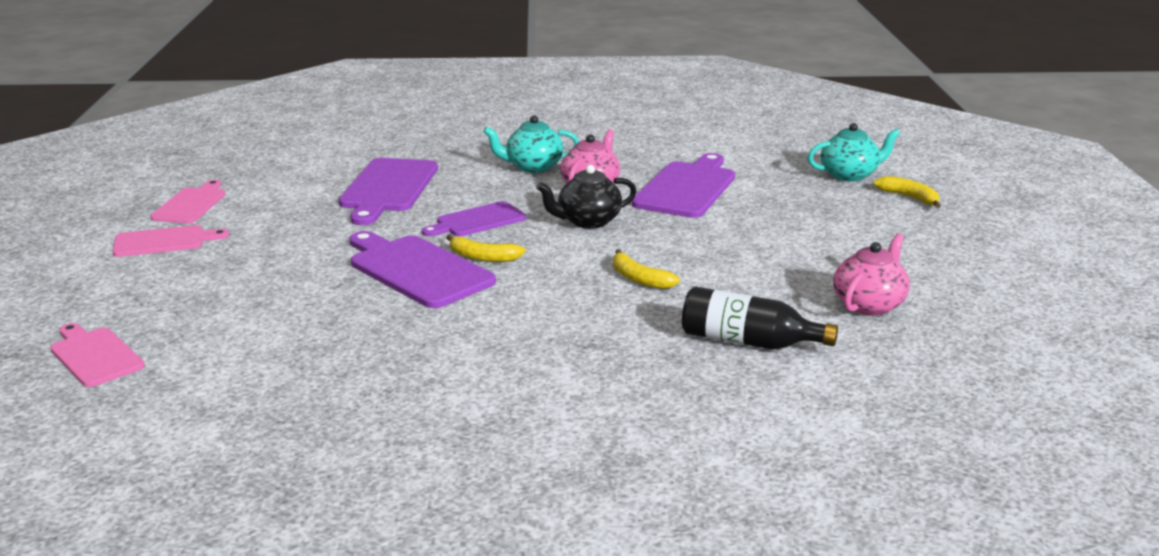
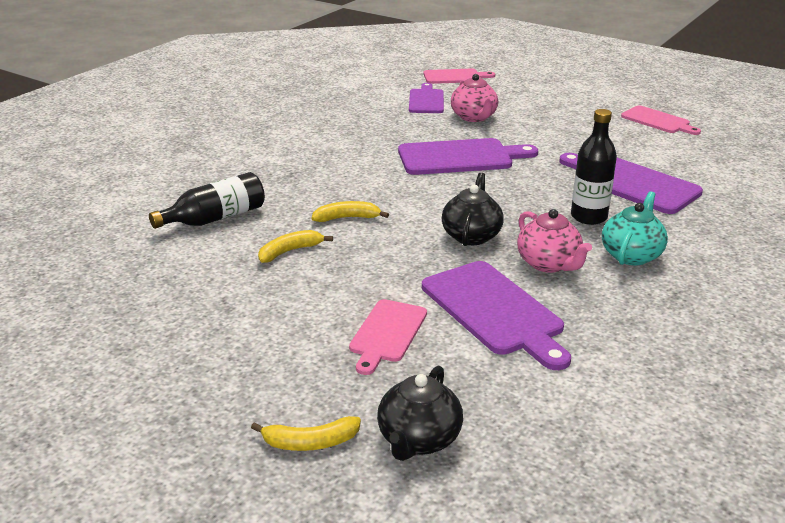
camera: 125 degrees right, 5 degrees up
pink cutting board [113,225,229,257] -> pink cutting board moved to [349,299,427,375]
purple cutting board [422,201,526,236] -> purple cutting board moved to [409,83,444,113]
yellow banana [446,234,526,262] -> yellow banana moved to [258,230,333,263]
turquoise teapot [808,123,900,182] -> black teapot [377,366,463,461]
pink teapot [833,234,910,316] -> pink teapot moved to [451,74,498,122]
none -> black bottle [571,109,617,225]

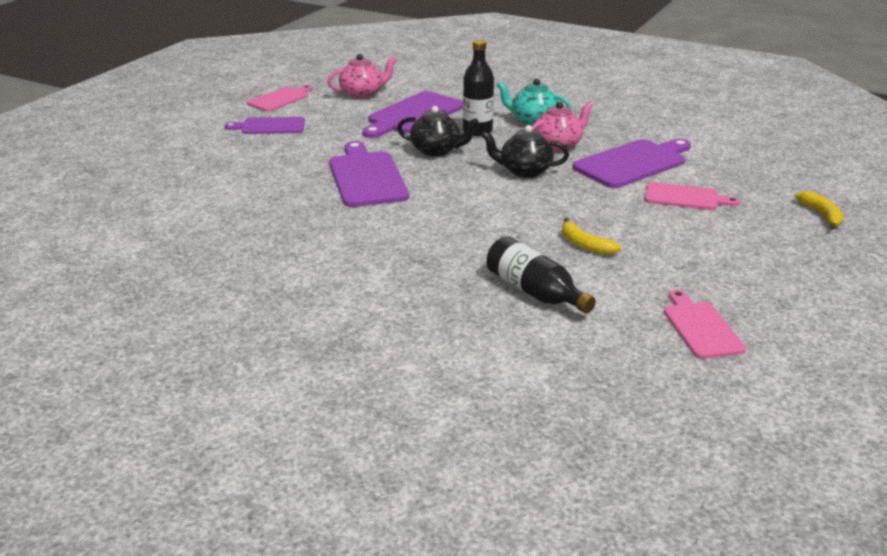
camera: 95 degrees left, 0 degrees up
yellow banana [312,201,389,222] -> none
black teapot [377,366,463,461] -> black teapot moved to [397,106,479,156]
purple cutting board [409,83,444,113] -> purple cutting board moved to [225,117,305,134]
pink cutting board [423,69,495,84] -> pink cutting board moved to [664,290,746,359]
pink teapot [451,74,498,122] -> pink teapot moved to [327,54,397,99]

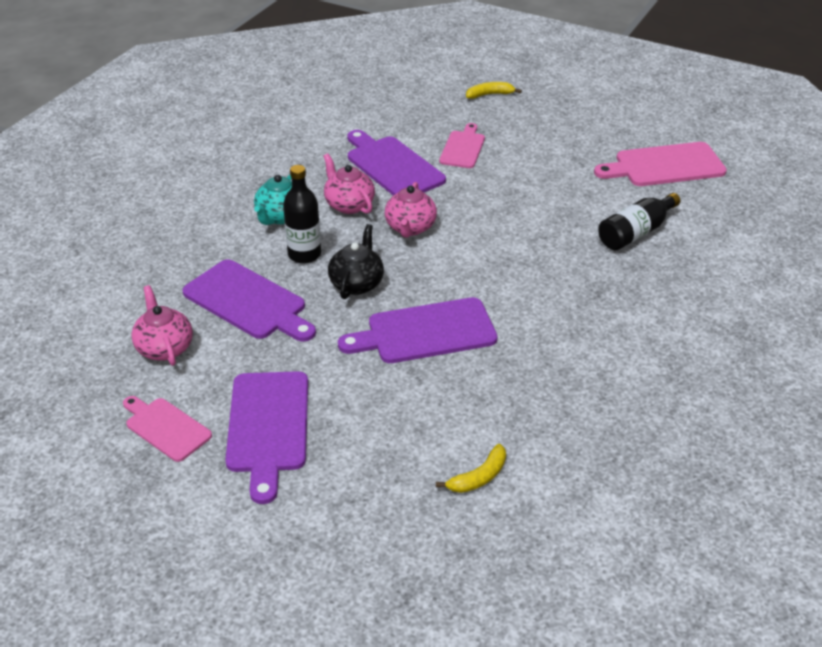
camera: 90 degrees left, 10 degrees up
purple cutting board [225,117,305,134] -> purple cutting board [225,371,308,504], size x1.61
black teapot [481,125,569,178] -> pink teapot [385,182,437,238]
yellow banana [562,218,621,255] -> yellow banana moved to [436,444,506,493]
pink cutting board [664,290,746,359] -> pink cutting board [594,142,727,186], size x1.61

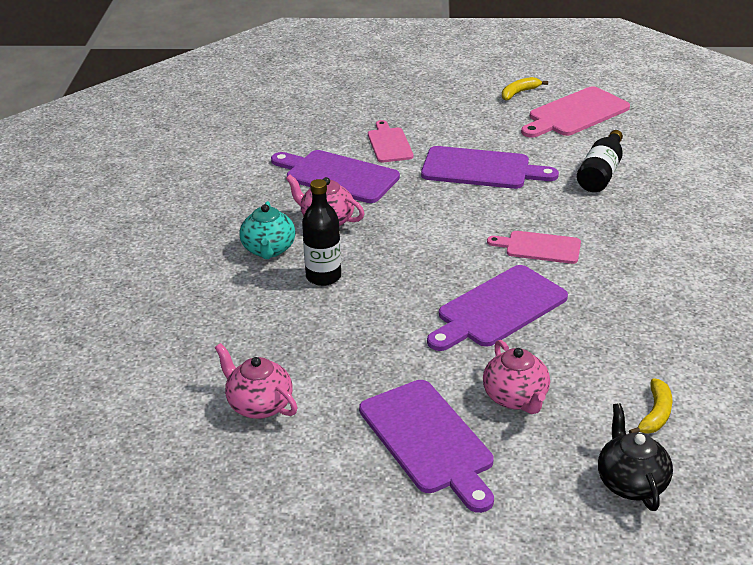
camera: 25 degrees left, 5 degrees down
pink cutting board [123,396,212,462] -> pink cutting board moved to [487,231,581,264]
purple cutting board [182,260,316,342] -> purple cutting board moved to [421,146,559,189]
black teapot [328,224,384,299] -> black teapot moved to [598,403,673,511]
pink teapot [385,182,437,238] -> pink teapot moved to [483,340,550,414]
yellow banana [466,82,522,99] -> yellow banana moved to [502,77,548,101]

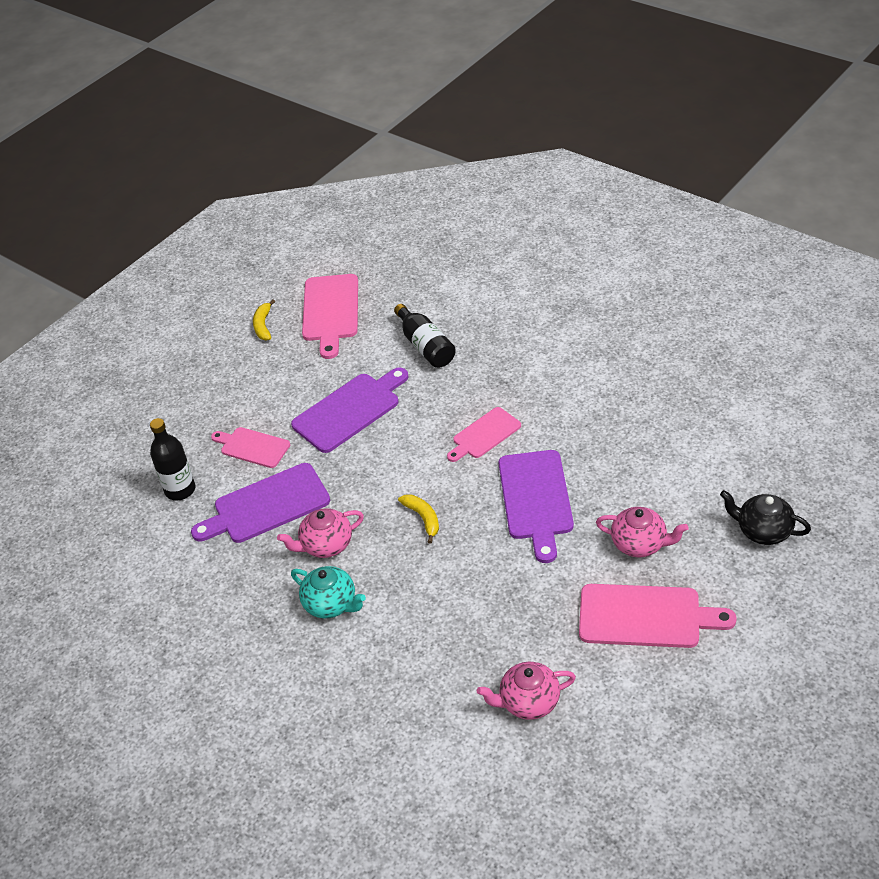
camera: 50 degrees left, 10 degrees up
black bottle [302,179,341,286] -> black bottle moved to [150,418,195,501]
purple cutting board [359,380,494,513] -> pink cutting board [579,584,737,648]
yellow banana [629,378,673,434] -> yellow banana moved to [398,494,439,544]

